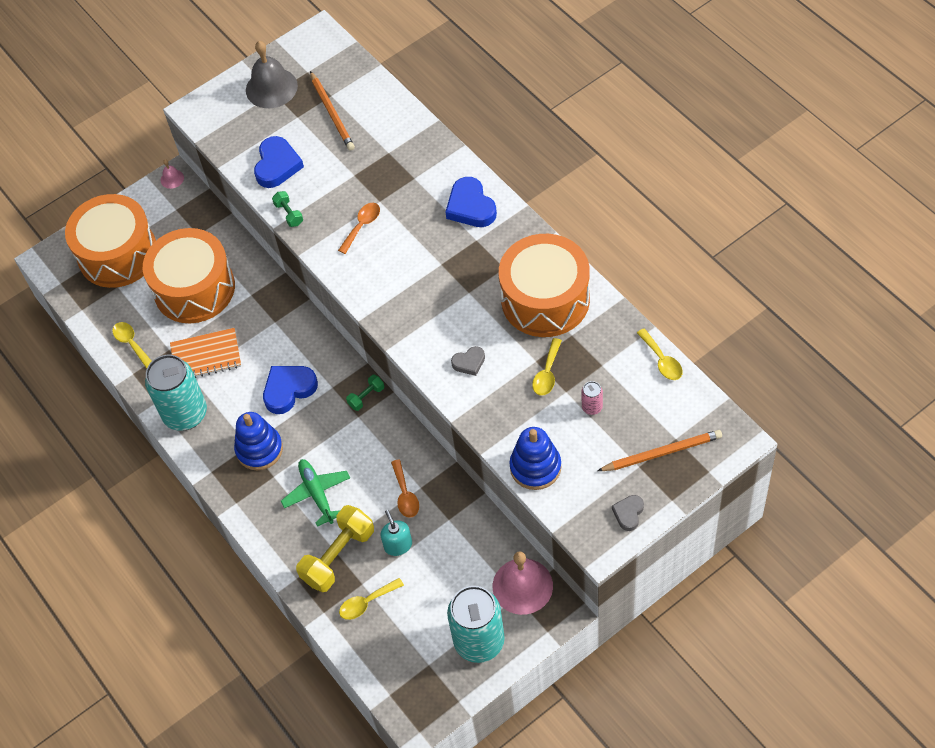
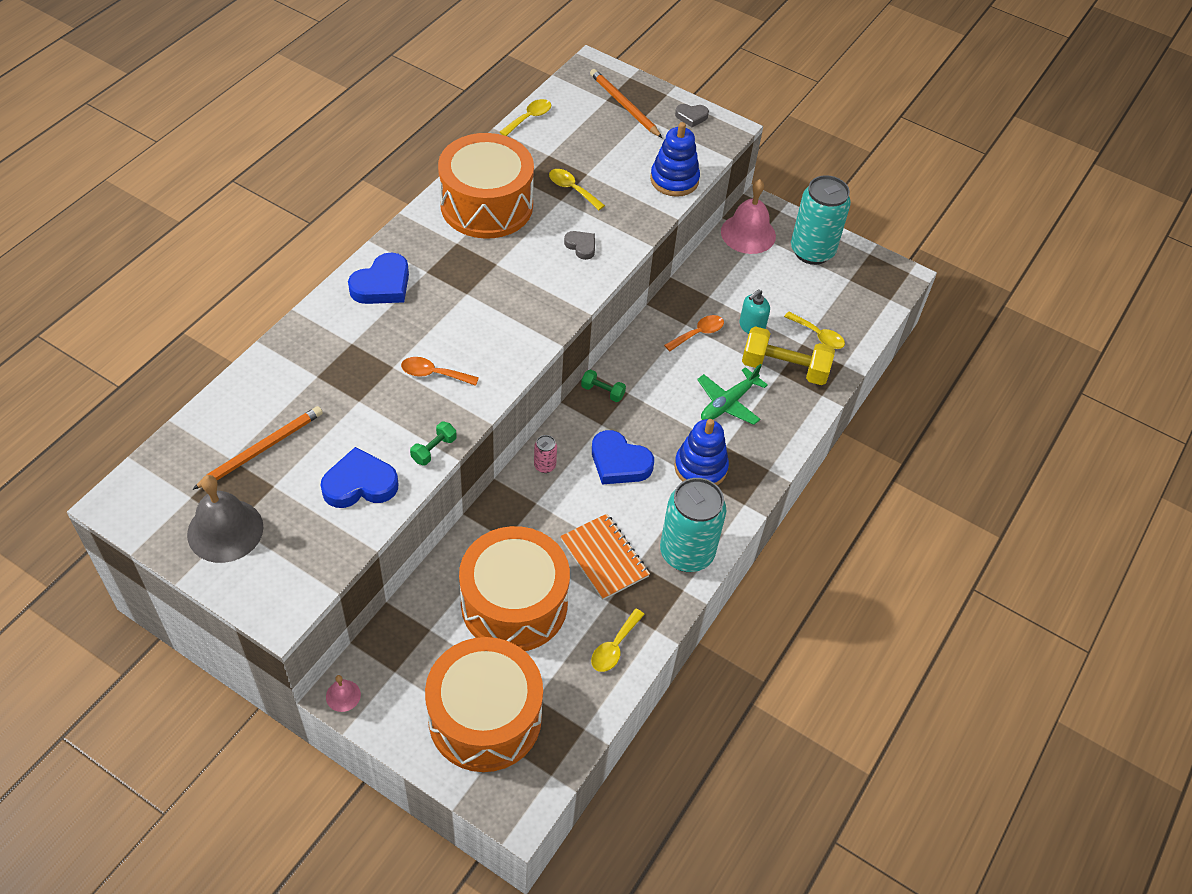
camera: 120 degrees left, 5 degrees down
yellow spoon [532,338,562,396] -> yellow spoon turned 135 degrees counterclockwise [549,169,605,210]
pink can [581,381,603,415] -> pink can moved to [534,435,557,473]

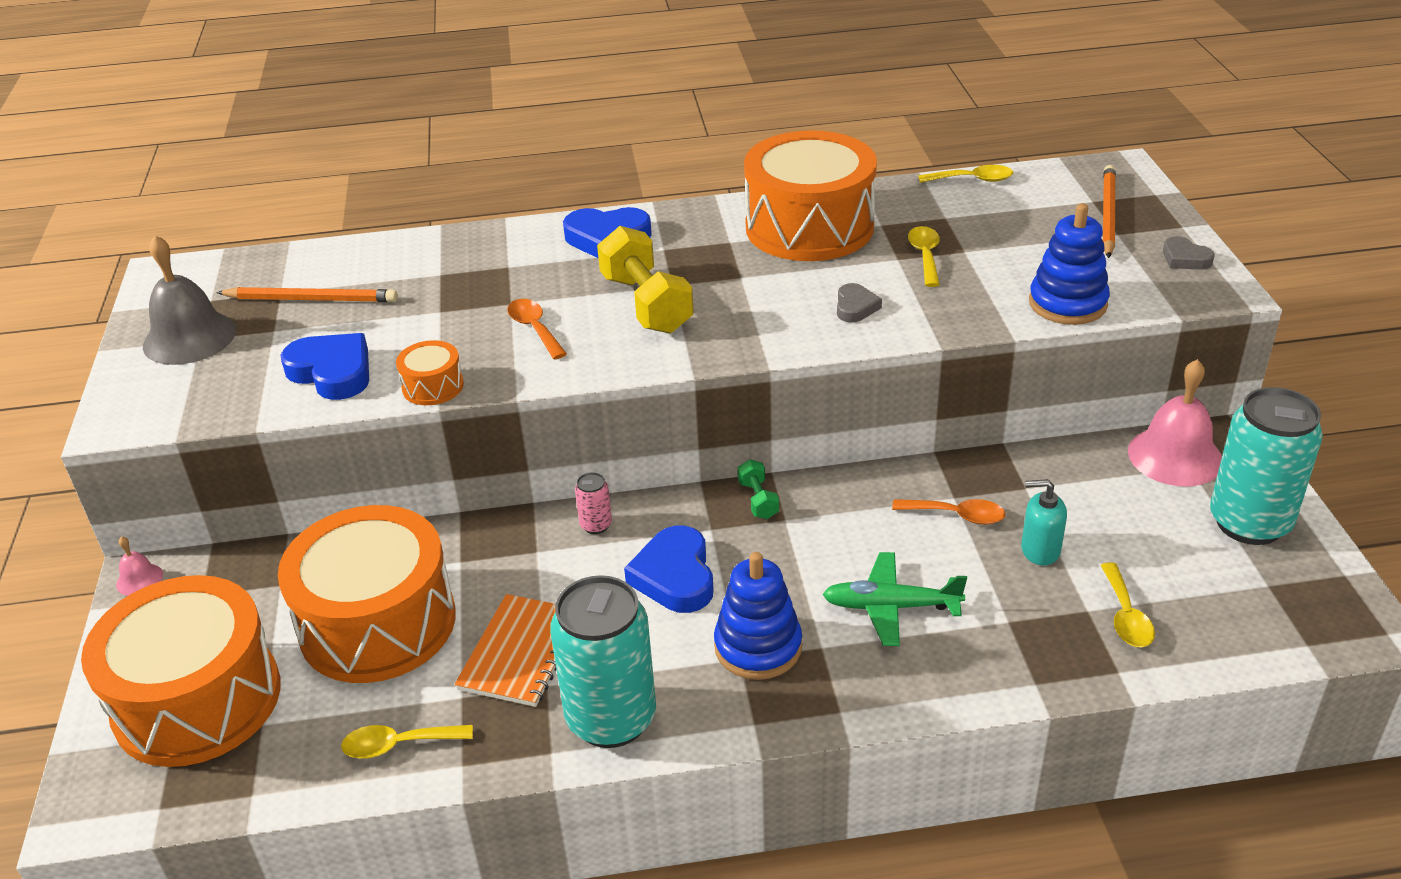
camera: 55 degrees right, 15 degrees down
green dumbbell [410,422,457,465] -> orange drum [396,340,464,405]
yellow dumbbell [742,326,835,385] -> yellow dumbbell moved to [597,226,694,334]

